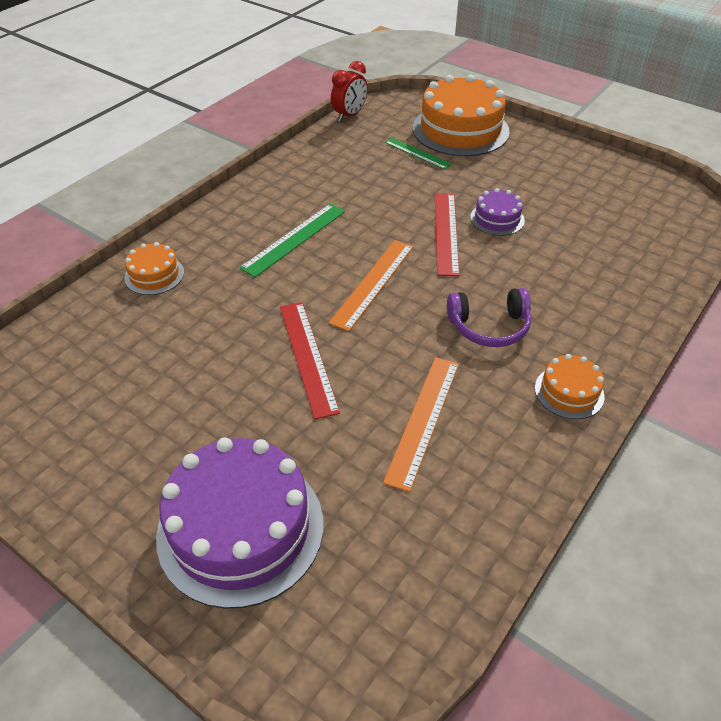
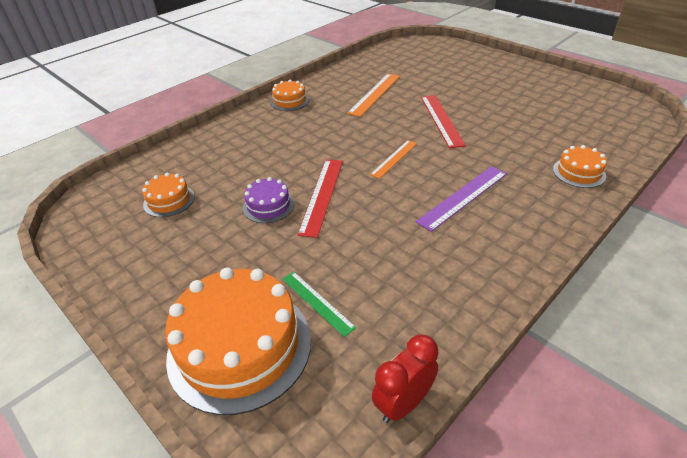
camera: 170 degrees left, 5 degrees down
purple cake [156,437,323,609] -> none
green ruler [239,204,345,277] -> purple ruler [416,166,507,232]
orange ruler [329,240,414,331] -> orange ruler [370,140,417,179], size x0.64
purple headphones [447,288,531,347] -> none
none -> orange cake [142,173,195,217]

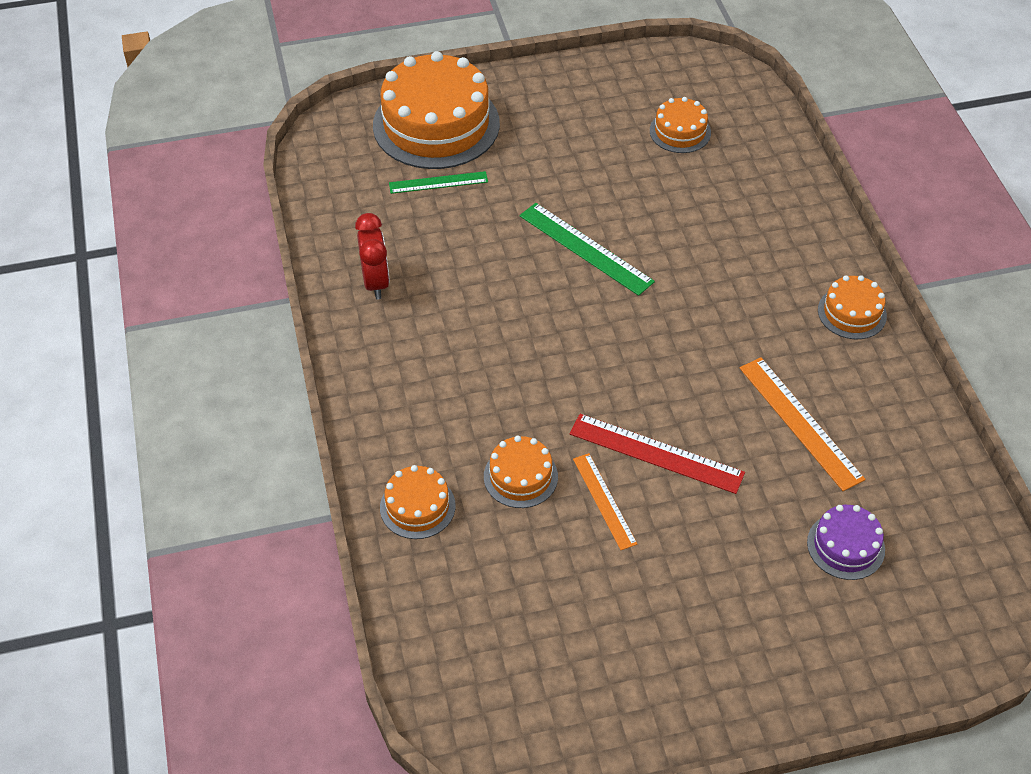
camera: 120 degrees right, 10 degrees up
purple cake [243,177,294,223] -> purple cake moved to [807,505,885,580]
red ruler [298,159,343,238] -> green ruler [520,203,655,296]
orange ruler [370,140,417,179] -> orange ruler moved to [573,453,637,550]
red clock [372,334,438,423] -> red clock moved to [355,213,390,300]
purple ruler [416,166,507,232] -> none
none -> orange cake [484,435,558,508]

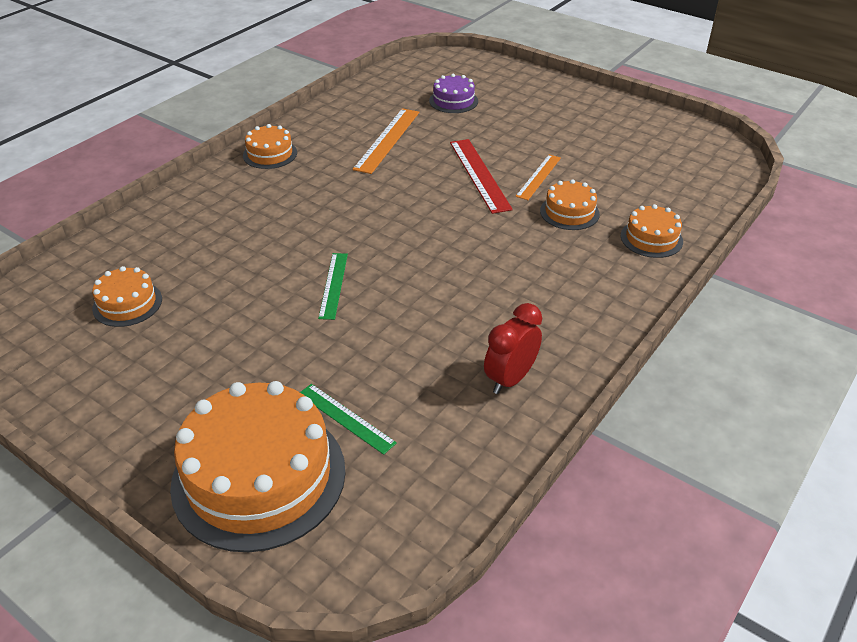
camera: 130 degrees left, 10 degrees down
green ruler [520,203,655,296] -> green ruler [318,253,348,320], size x0.64

